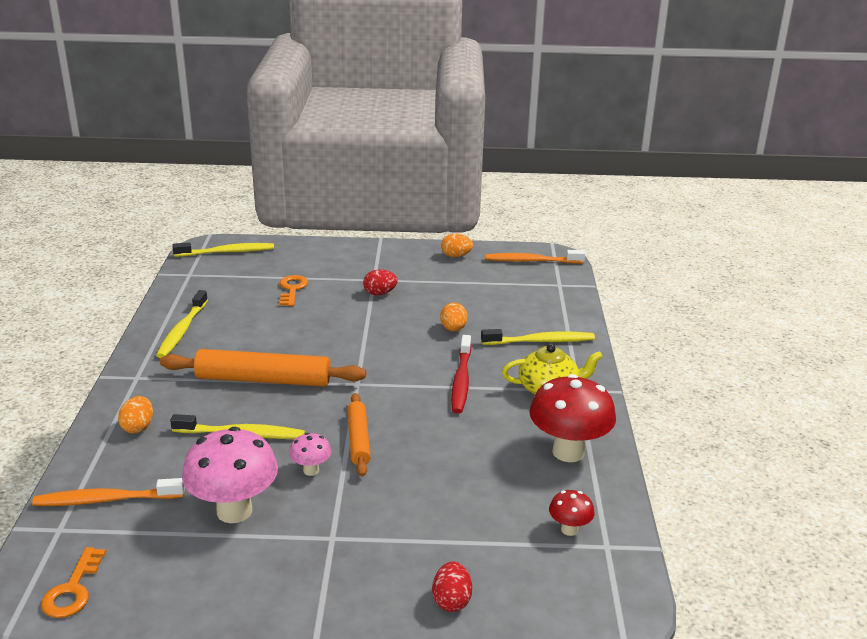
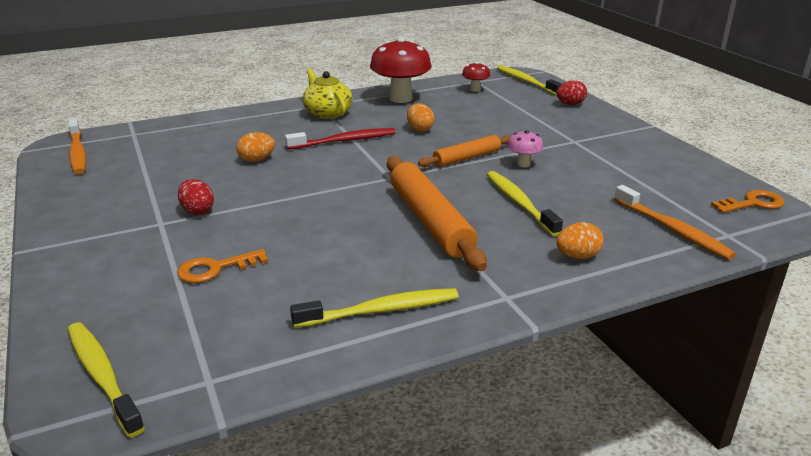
camera: 115 degrees left, 0 degrees up
pink mushroom [182,427,278,523] -> none
orange egg [441,234,473,257] -> orange egg moved to [407,103,434,132]
yellow toothbrush [481,329,595,345] -> yellow toothbrush moved to [497,65,562,95]

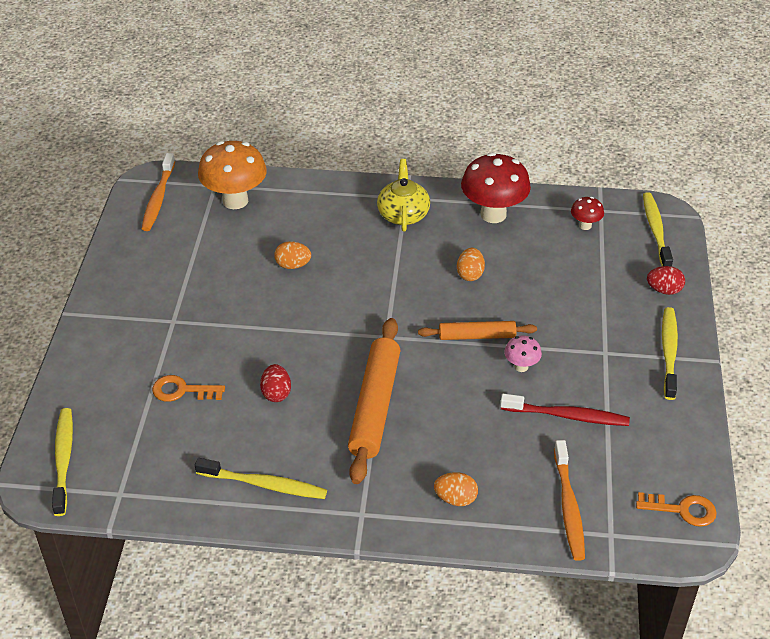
camera: 30 degrees right, 15 degrees up
red egg [178,179,214,215] -> red egg moved to [260,364,291,402]
red toothbrush [285,128,396,150] -> red toothbrush moved to [500,394,630,426]
yellow toothbrush [487,171,563,236] -> yellow toothbrush moved to [662,307,678,400]
none -> orange mushroom [198,141,267,209]

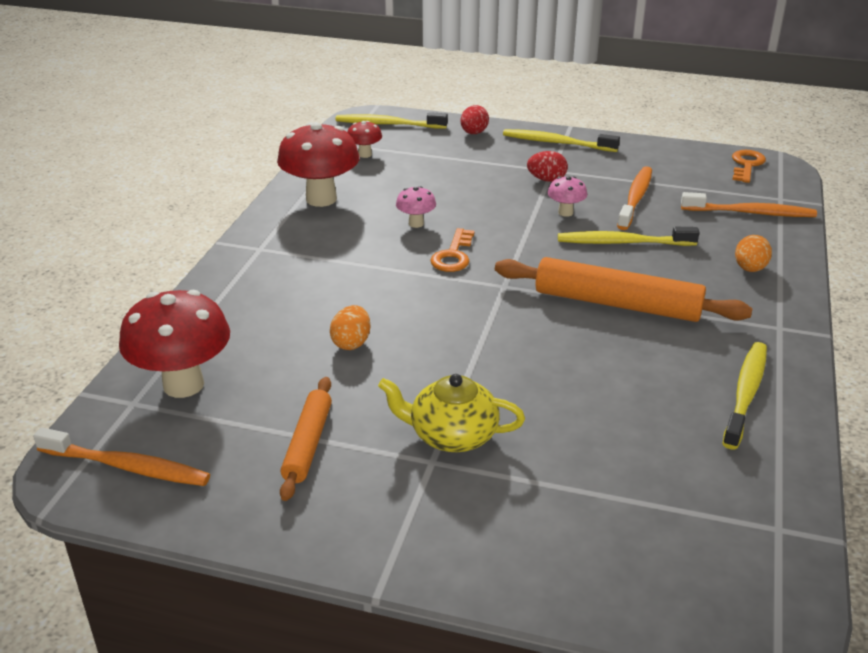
camera: 80 degrees left, 10 degrees down
yellow toothbrush [52,408,73,516] -> yellow toothbrush moved to [558,227,700,246]
orange key [152,375,225,402] -> orange key moved to [430,228,475,272]
orange mushroom [198,141,267,209] -> red mushroom [119,290,230,398]
red egg [260,364,291,402] -> red egg moved to [527,151,568,182]
yellow teapot [377,159,430,232] -> yellow teapot moved to [378,374,525,452]
orange rolling pin [418,321,537,340] -> orange rolling pin moved to [280,377,332,501]
orange egg [457,248,485,281] -> pink mushroom [396,186,436,228]
red toothbrush [500,394,630,426] -> orange toothbrush [617,166,652,230]

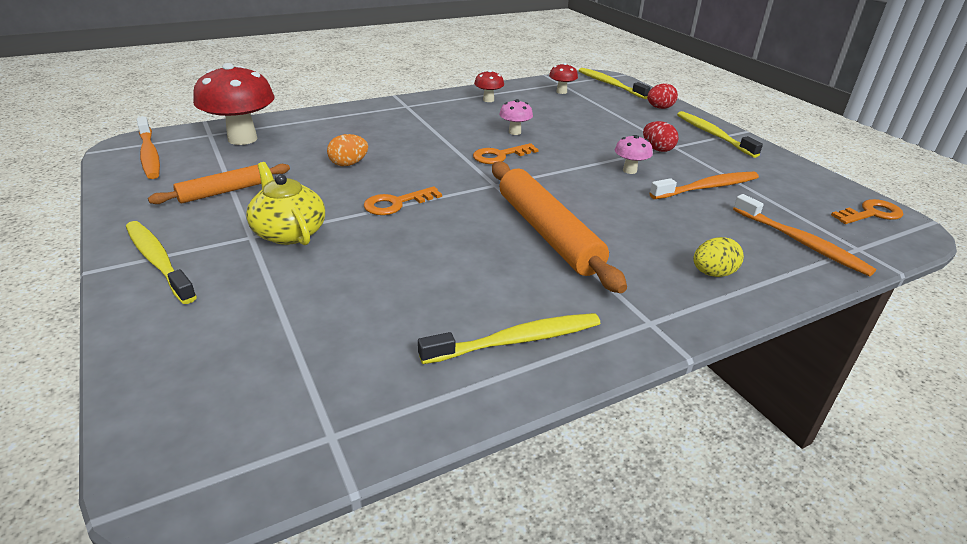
camera: 45 degrees right, 0 degrees up
red mushroom [277,122,360,207] -> red mushroom [474,70,504,102], size x0.48
yellow toothbrush [558,227,700,246] -> yellow toothbrush moved to [126,221,197,304]
orange egg [735,235,772,272] -> yellow egg [693,237,744,277]
none -> orange key [364,186,442,215]

